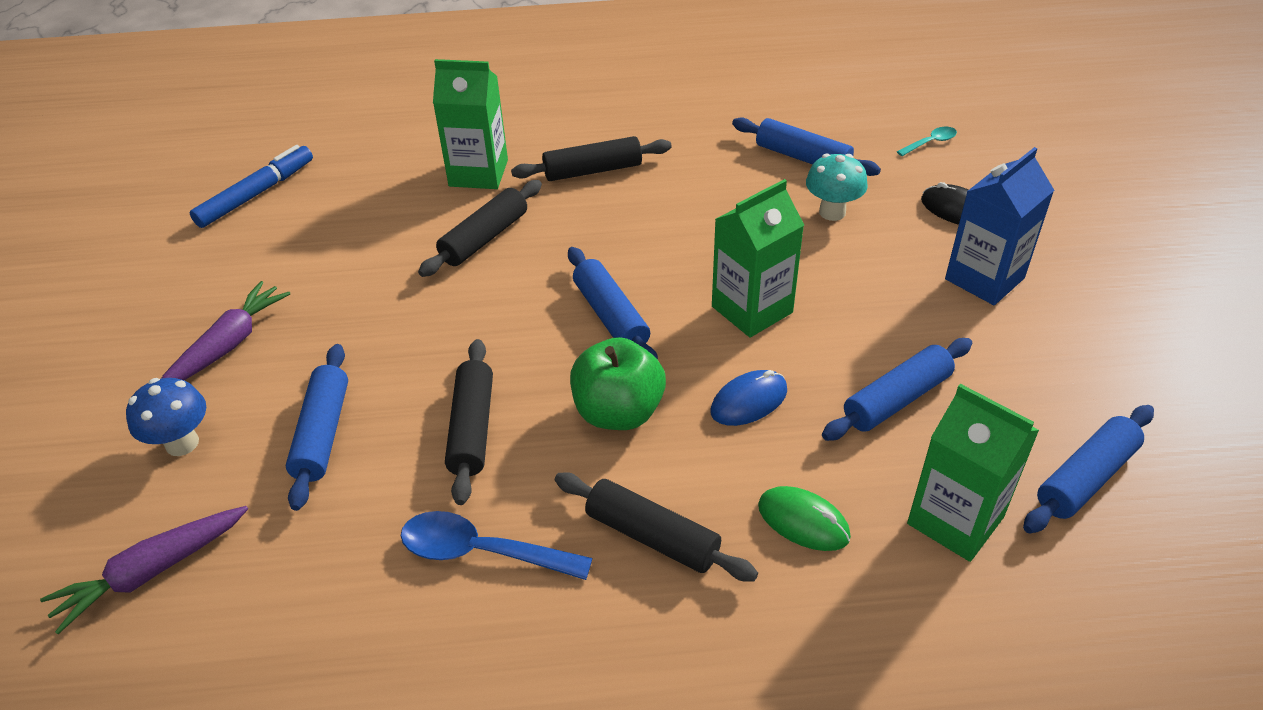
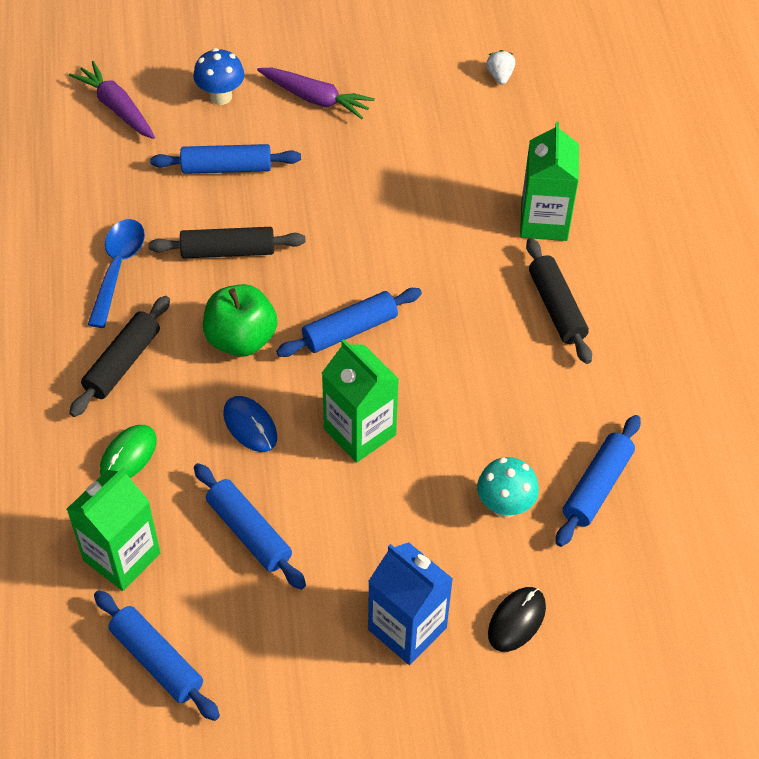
camera: 85 degrees right, 10 degrees up
blue marker [190,145,313,228] -> white strawberry [486,50,515,85]
black rolling pin [418,180,542,277] -> none
turquoise spoon [897,127,957,156] -> none

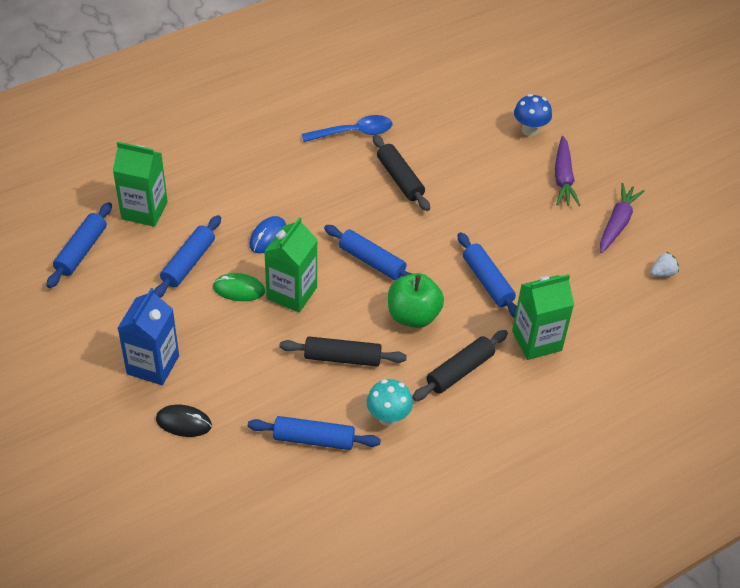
camera: 65 degrees right, 5 degrees down
purple carrot [69,61,155,139] -> purple carrot moved to [600,183,644,253]
black rolling pin [69,296,170,417] -> black rolling pin moved to [279,337,407,366]
green mouse [100,425,157,478] -> green mouse moved to [213,273,265,301]
blue rolling pin [150,144,301,174] -> blue rolling pin moved to [458,232,517,318]
green apple [203,284,277,357] -> green apple moved to [388,273,444,328]
turquoise mushroom [477,457,539,518] -> turquoise mushroom moved to [366,379,413,426]

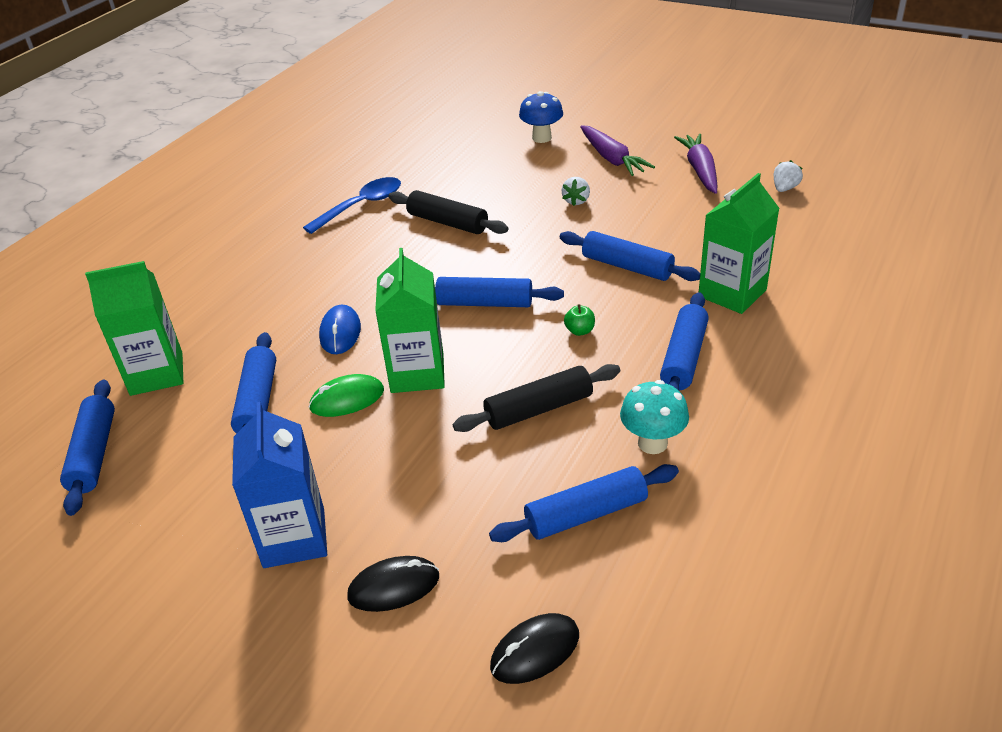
camera: 25 degrees left, 10 degrees down
green apple [388,273,444,328] -> green apple [564,304,595,336], size x0.41
black rolling pin [412,330,508,401] -> blue rolling pin [660,292,709,391]
none -> black mouse [490,613,579,684]
none -> white strawberry [561,177,590,206]

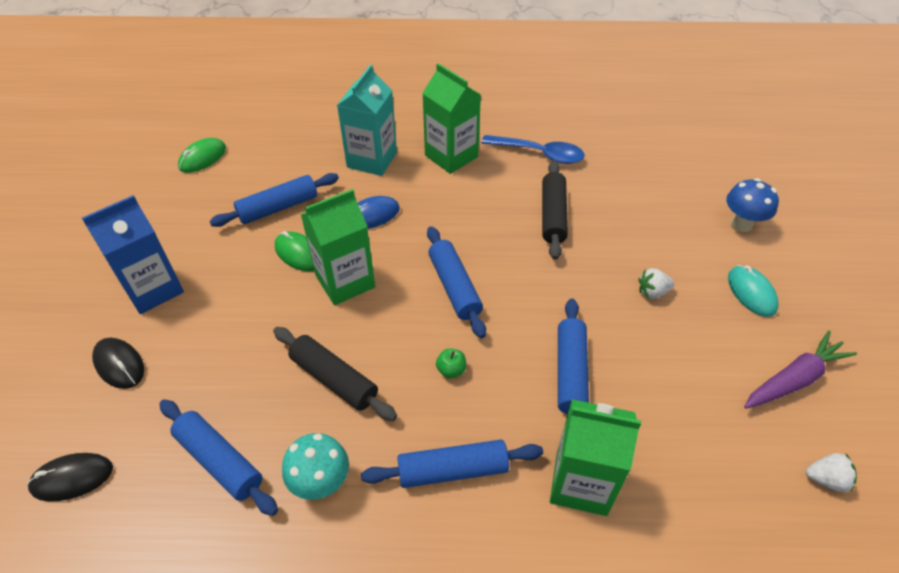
camera: 60 degrees right, 10 degrees up
blue rolling pin [60,380,115,516] -> green mouse [178,138,226,173]
green carton [85,261,183,396] -> green carton moved to [422,63,481,174]
black mouse [490,613,579,684] -> black mouse turned 45 degrees counterclockwise [27,453,113,502]
purple carrot [580,125,655,176] -> turquoise mouse [728,265,779,317]
none -> turquoise carton [337,64,397,176]

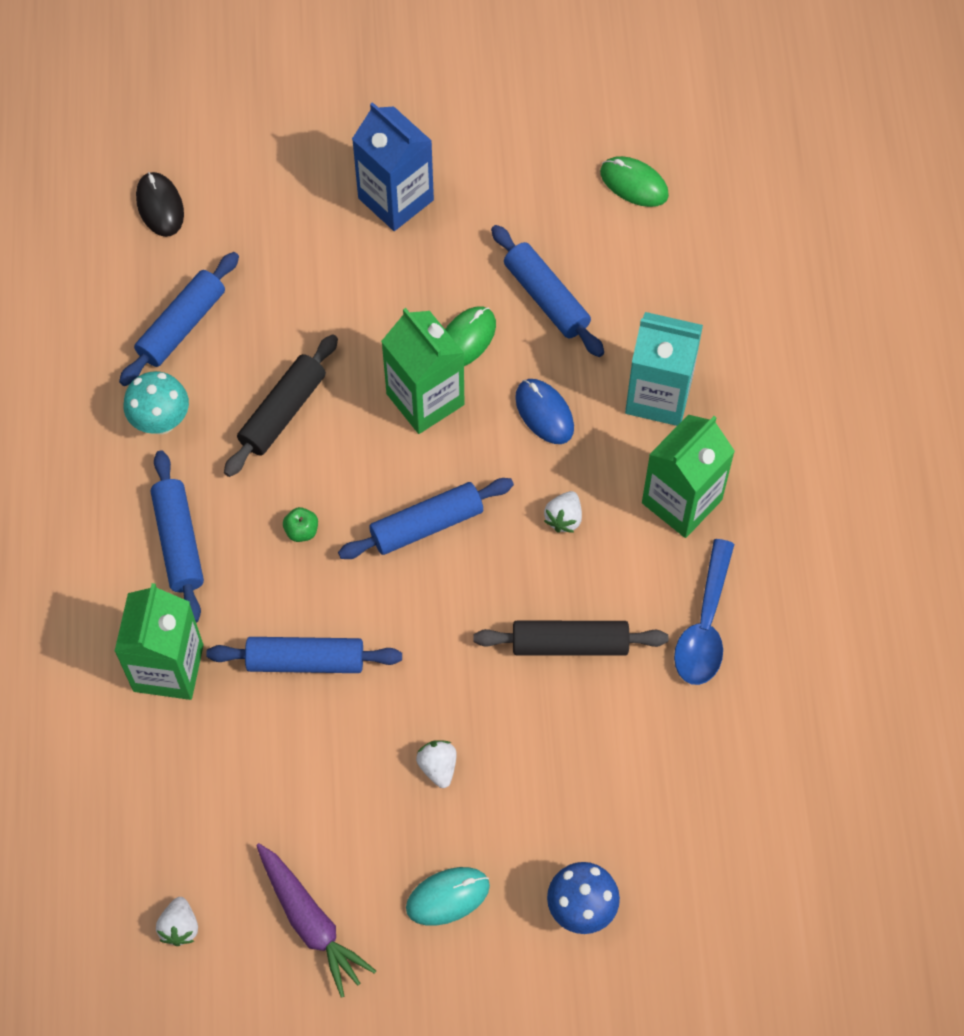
camera: 85 degrees right, 15 degrees up
black mouse [92,338,144,389] -> none
none -> white strawberry [544,491,582,533]

